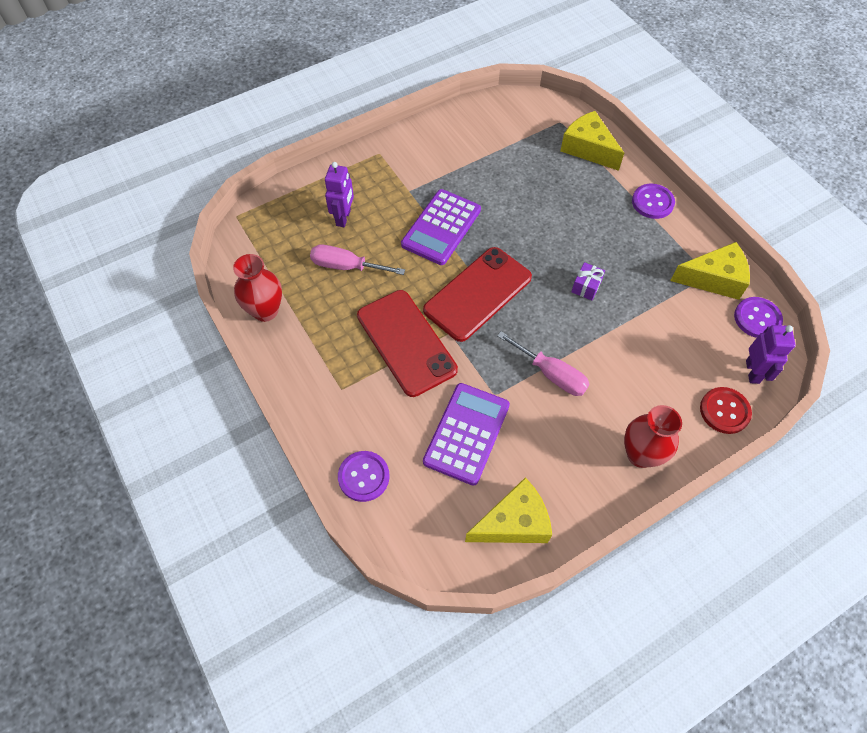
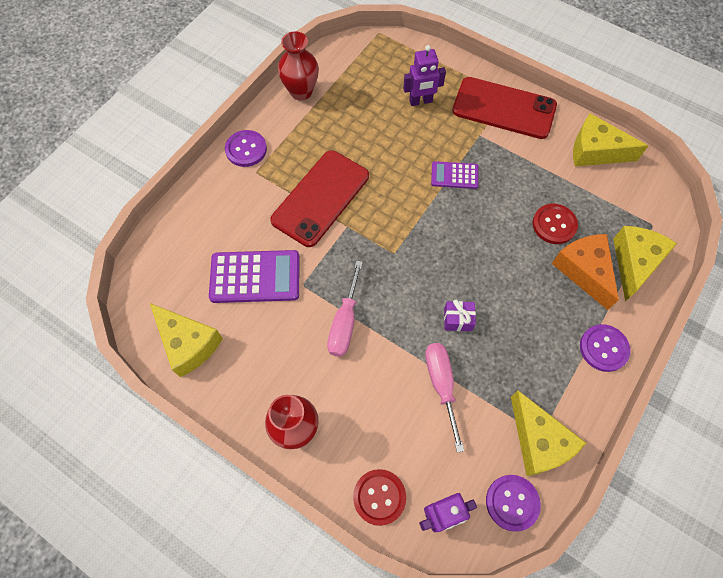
camera: 65 degrees right, 5 degrees up
pink screwdriver [310,245,405,275] -> pink screwdriver moved to [425,343,464,453]
purple button [338,451,390,502] -> purple button moved to [225,130,267,167]
purple calculator [401,189,481,265] -> purple calculator [431,161,478,189], size x0.57
red phone [423,247,532,342] -> red phone moved to [452,77,557,139]
none -> red button [533,204,578,244]
none -> orange cheese [552,234,619,310]
none -> yellow cheese [573,113,648,166]

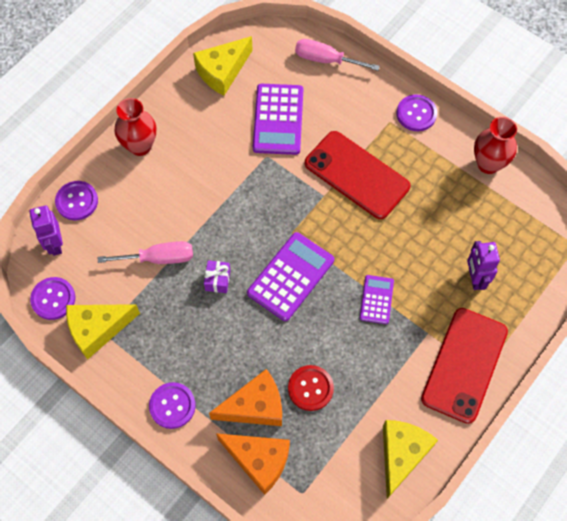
camera: 95 degrees right, 0 degrees up
pink screwdriver [327,260,363,357] -> pink screwdriver moved to [295,39,380,71]
red button [353,469,406,526] -> purple button [55,181,98,220]
yellow cheese [613,226,677,301] -> orange cheese [216,433,290,495]
none -> purple calculator [247,232,334,321]

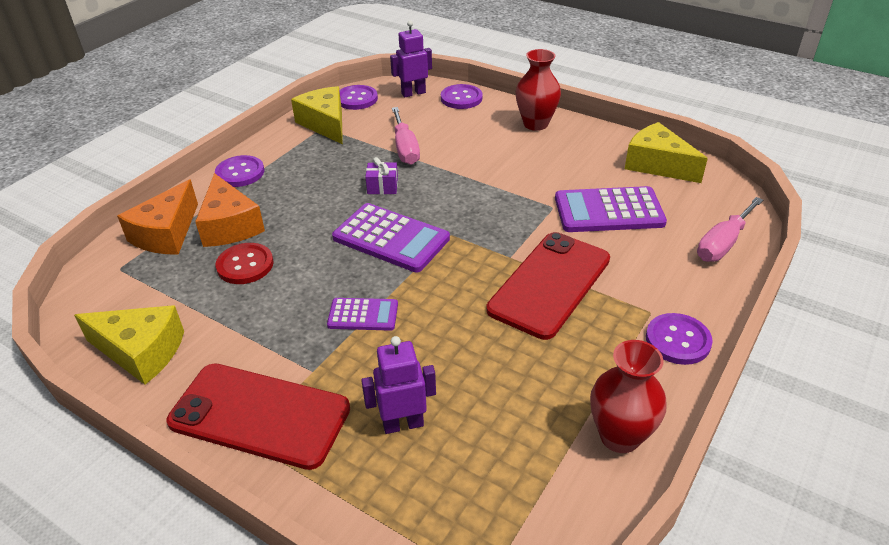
camera: 85 degrees right, 25 degrees down
pink screwdriver [295,39,380,71] -> pink screwdriver turned 150 degrees counterclockwise [697,197,763,262]

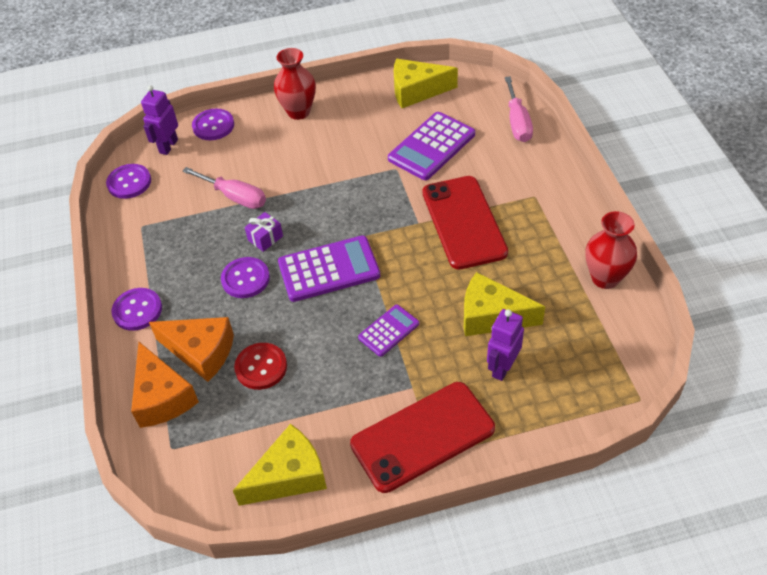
camera: 45 degrees left, 10 degrees up
yellow cheese [291,86,343,144] -> yellow cheese moved to [464,272,545,336]
purple button [646,313,713,365] -> purple button moved to [221,257,270,298]

